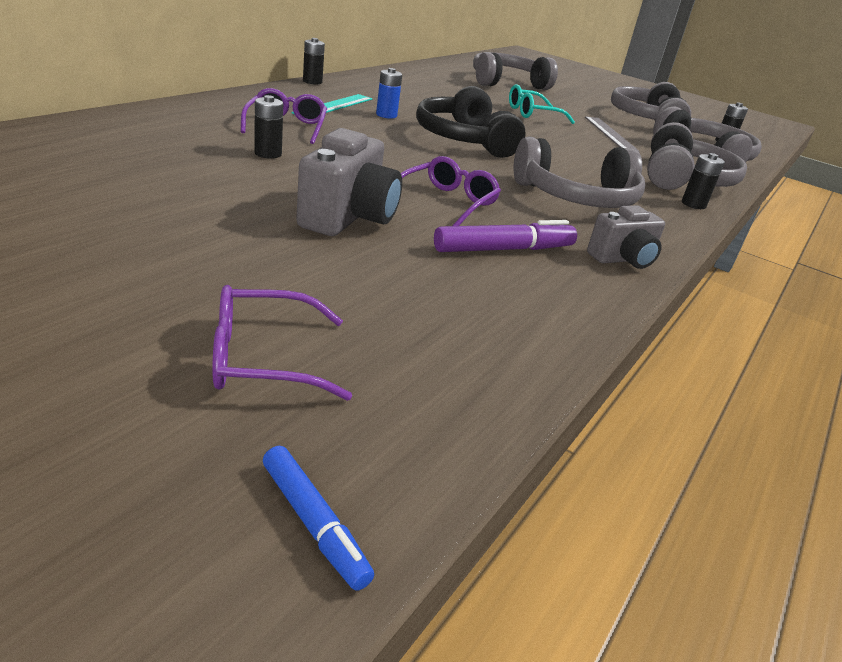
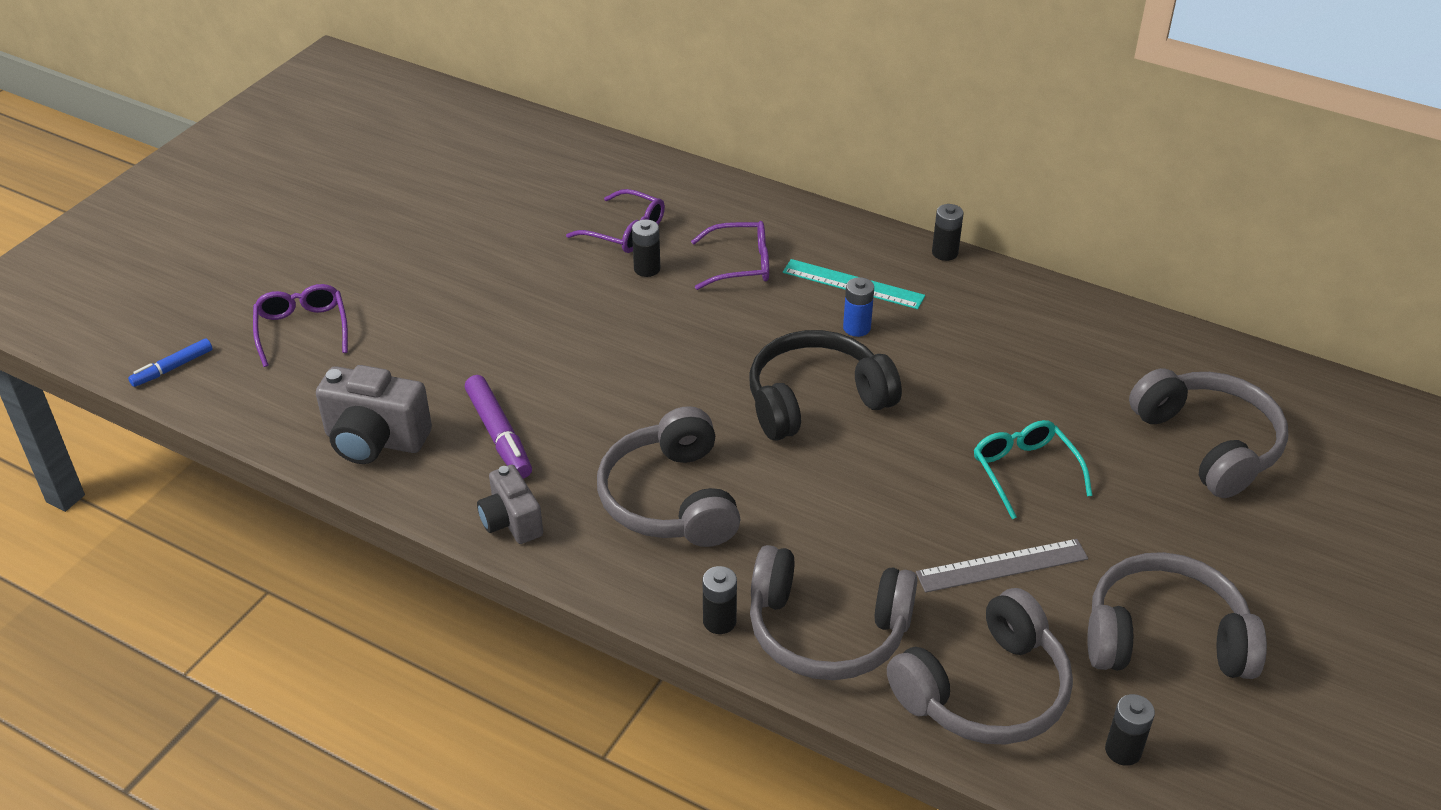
camera: 90 degrees right, 10 degrees up
grey camera [296,128,402,236] -> grey camera moved to [316,365,432,464]
purple glasses [401,156,501,226] -> purple glasses moved to [566,189,665,253]

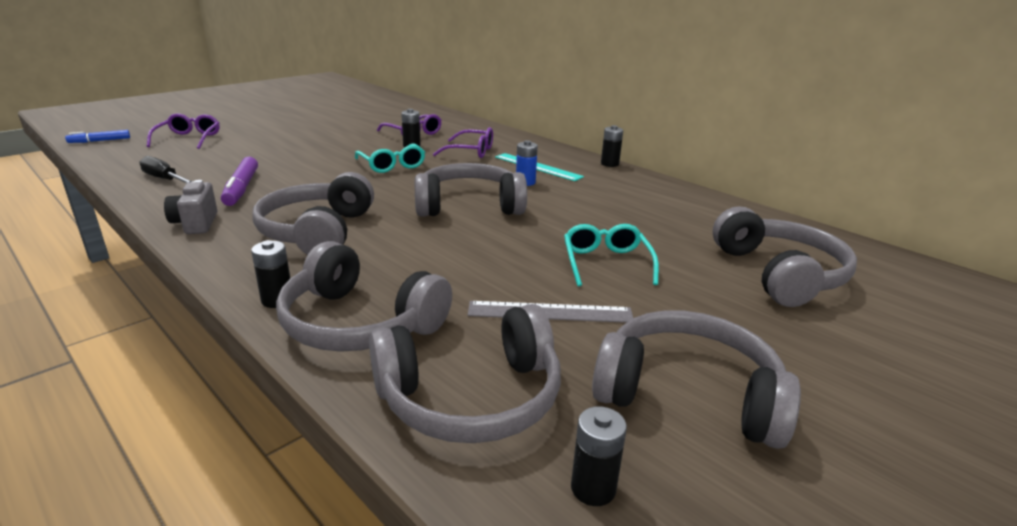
camera: 15 degrees right, 15 degrees down
grey camera [316,365,432,464] -> black screwdriver [140,156,193,183]
black headphones [749,330,902,441] -> grey headphones [415,163,527,217]
none -> turquoise glasses [355,143,425,173]

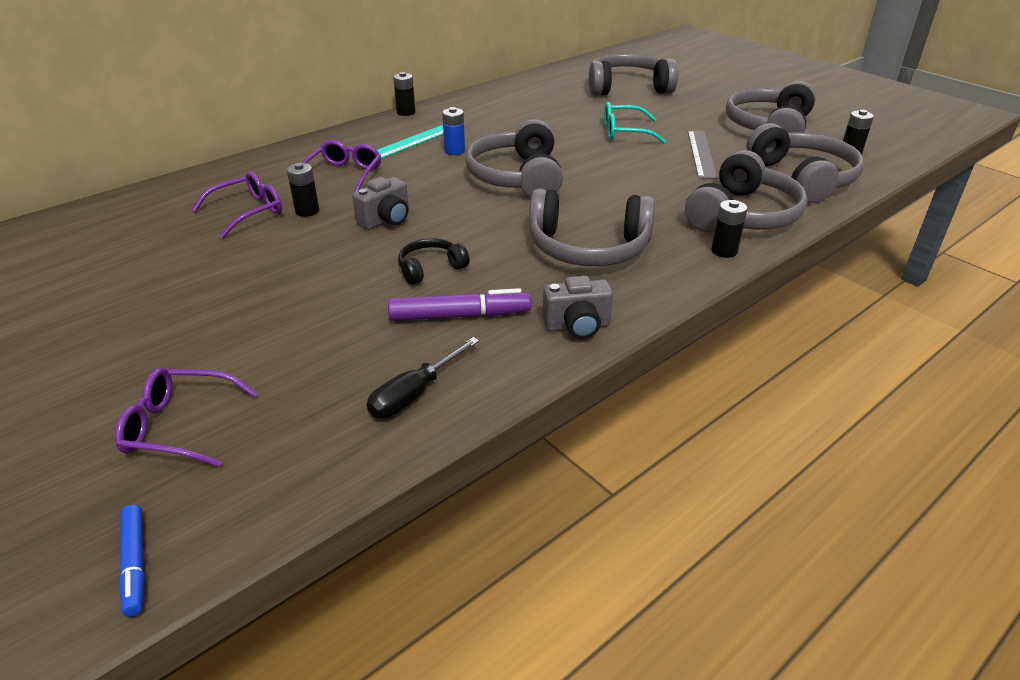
camera: 85 degrees left, 10 degrees up
turquoise glasses [355,143,425,173] -> grey camera [352,177,409,230]
none -> black headphones [398,238,469,285]

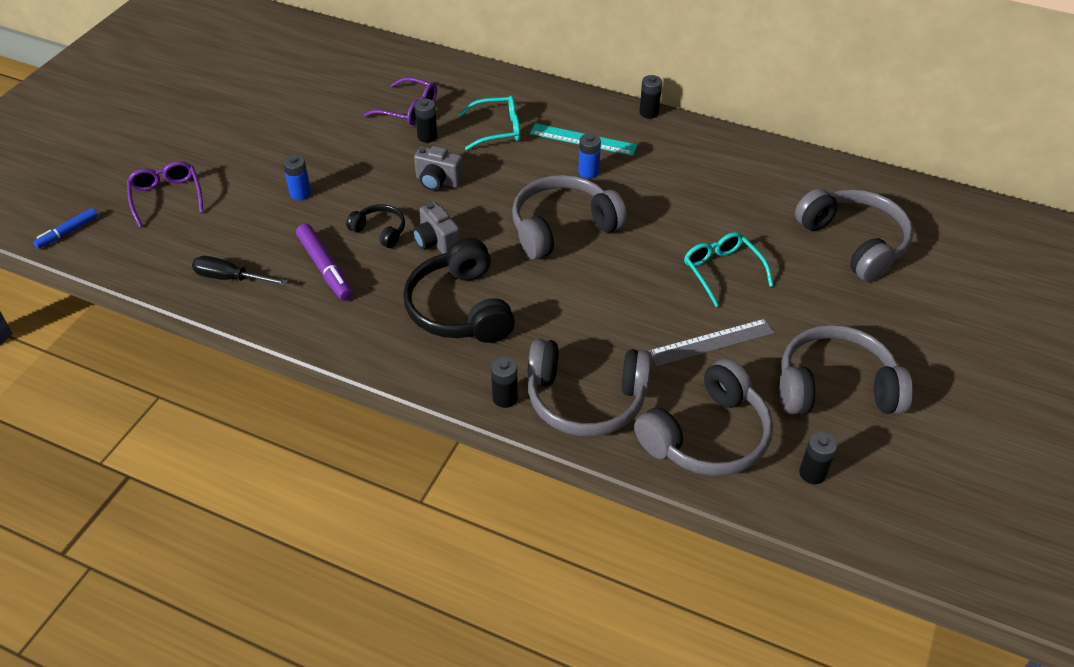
camera: 65 degrees right, 10 degrees up
purple glasses [302,140,381,192] -> turquoise glasses [459,96,520,150]
grey headphones [529,189,655,266] -> black headphones [403,238,515,343]
grey camera [543,276,613,339] -> grey camera moved to [413,202,460,254]
none -> blue battery [283,155,311,200]

